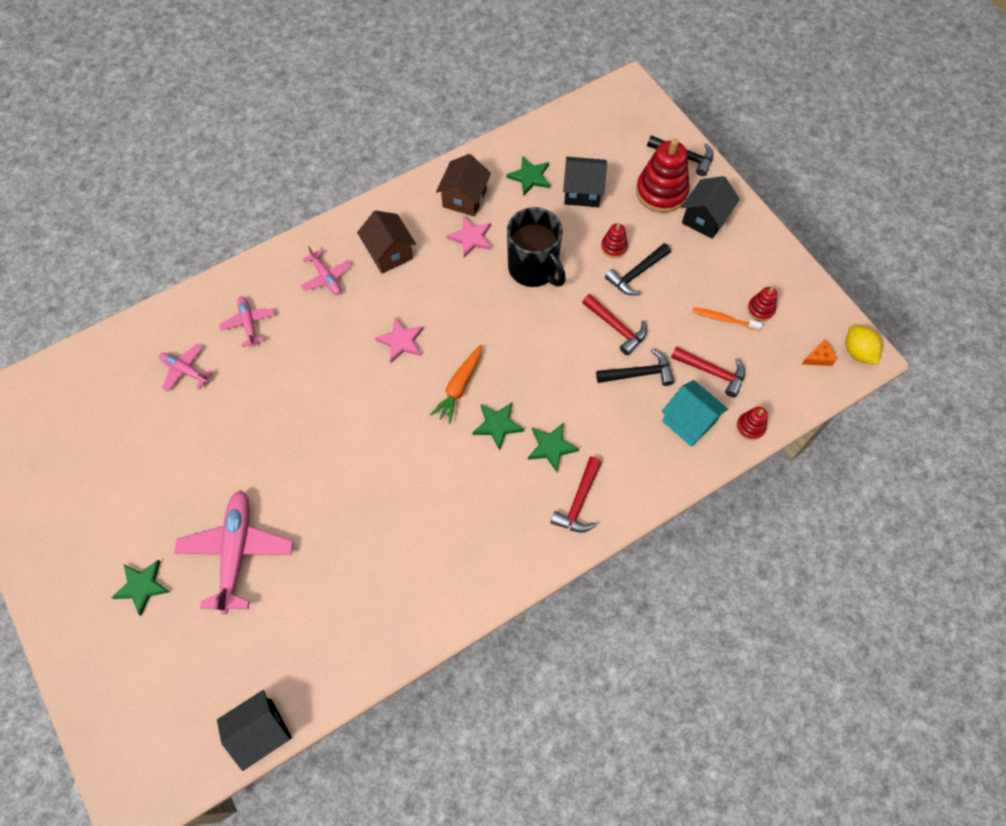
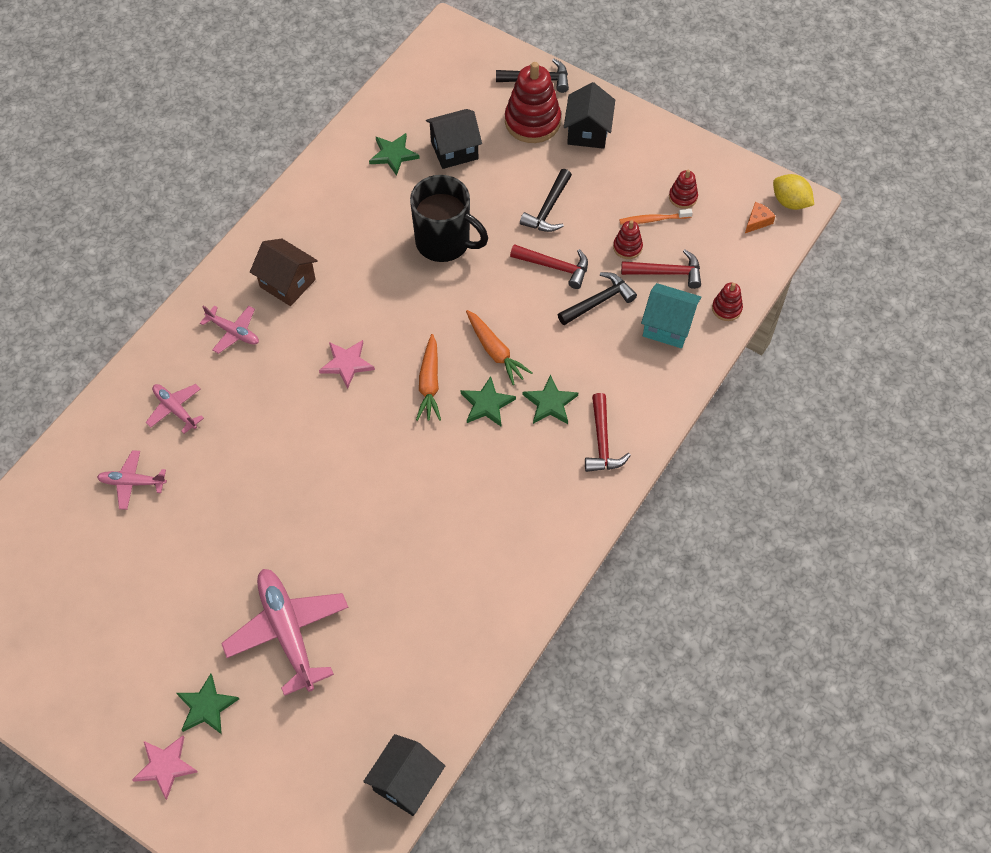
camera: 25 degrees left, 5 degrees down
brown house [436,154,491,217] -> none
pink star [446,216,491,258] -> pink star moved to [132,735,198,800]
red stacking toy [601,223,628,258] -> red stacking toy moved to [613,220,643,259]
none -> orange carrot [466,310,532,385]

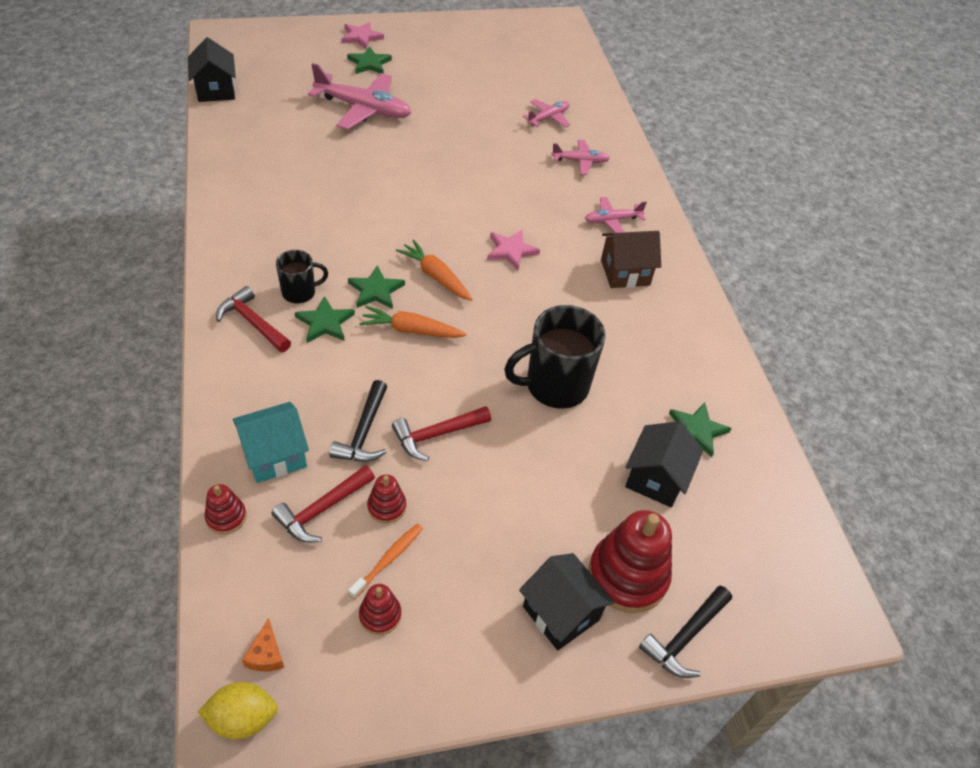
camera: 130 degrees right, 10 degrees down
black hammer [520,169,572,232] -> none
none -> black mug [276,250,328,304]

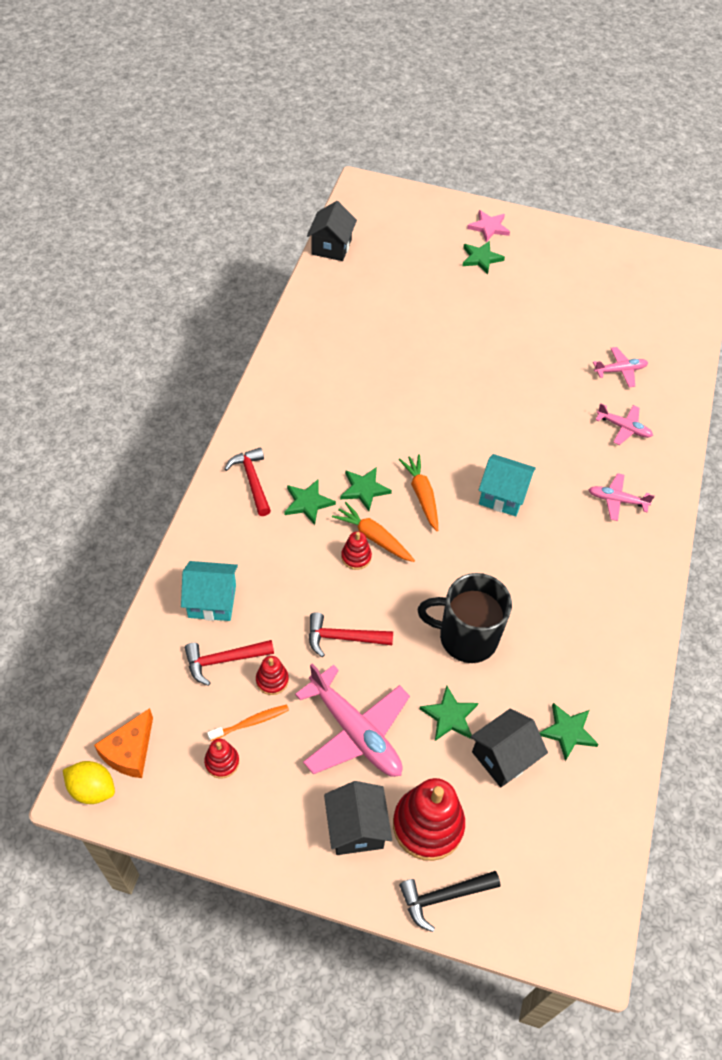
camera: 30 degrees right, 5 degrees up
red stacking toy [204,484,246,534] -> red stacking toy moved to [341,531,372,570]
orange cheese [242,618,284,671] -> orange cheese [94,708,153,778], size x1.70
black mug [276,250,328,304] -> none
pink plane [308,63,411,130] -> pink plane moved to [295,663,410,777]
black hammer [329,380,387,462] -> none
pink star [487,229,540,270] -> turquoise house [479,454,536,516]
brown house [601,231,661,288] -> none
none -> green star [420,686,478,741]

